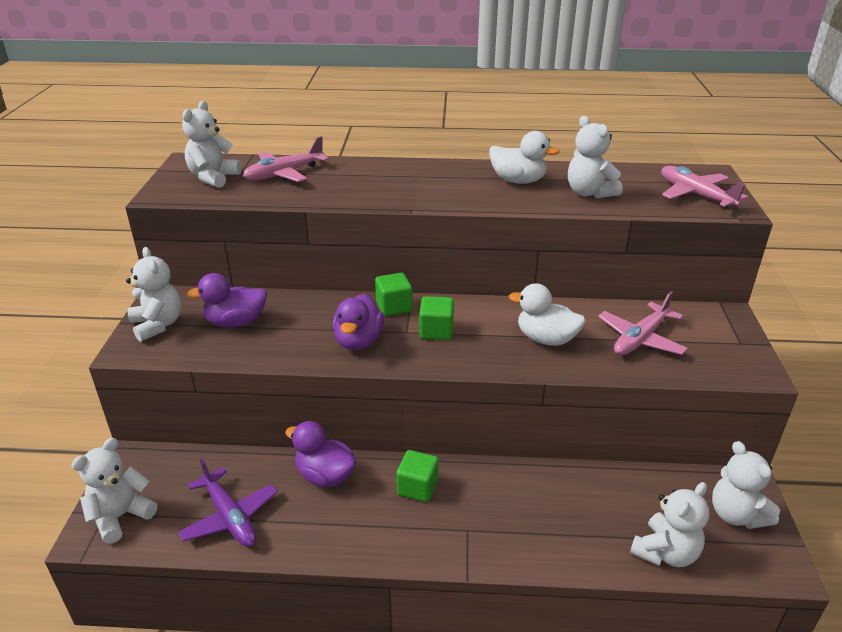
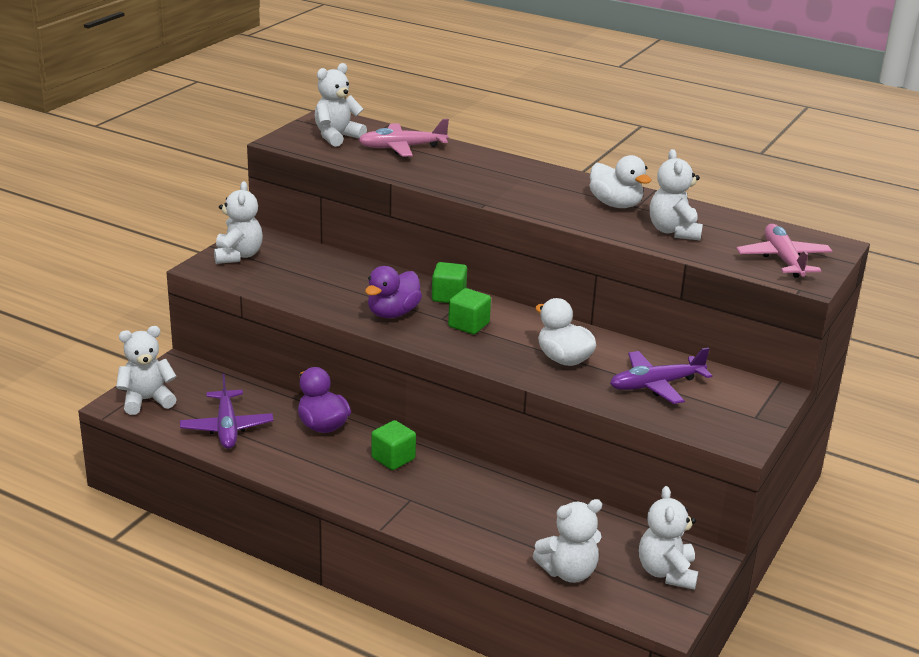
camera: 25 degrees right, 5 degrees down
purple duck [186,273,267,328] -> none
pink plane [598,291,688,355] -> purple plane [610,348,712,404]

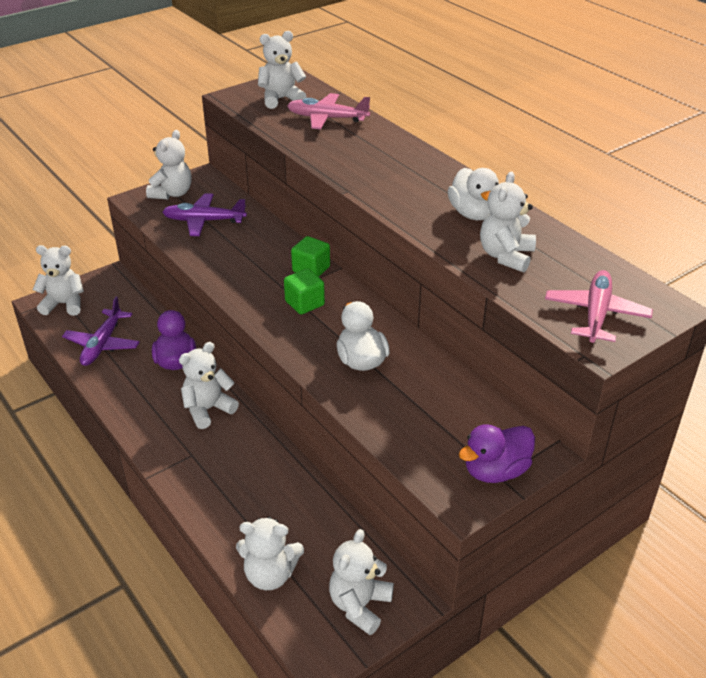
camera: 25 degrees right, 10 degrees up
purple duck [365,266,422,318] -> purple duck moved to [459,424,535,483]
green cube [371,420,416,470] -> white teddy bear [179,342,239,429]
purple plane [610,348,712,404] -> purple plane moved to [163,193,247,236]

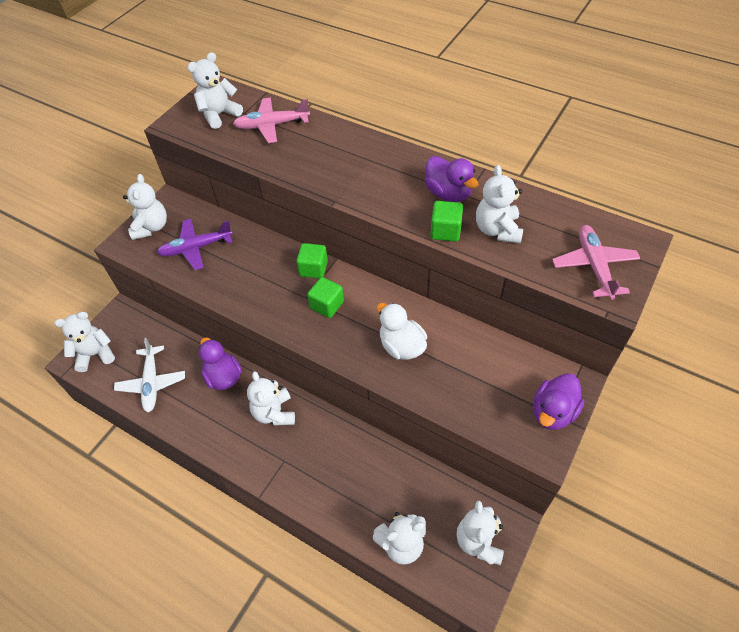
camera: 20 degrees left, 15 degrees up
purple plane [62,297,140,366] -> white plane [114,338,185,412]
white teddy bear [179,342,239,429] -> white teddy bear turned 45 degrees counterclockwise [247,371,295,426]
white duck [448,168,499,220] -> purple duck [425,156,479,202]
none -> green cube [430,201,463,242]

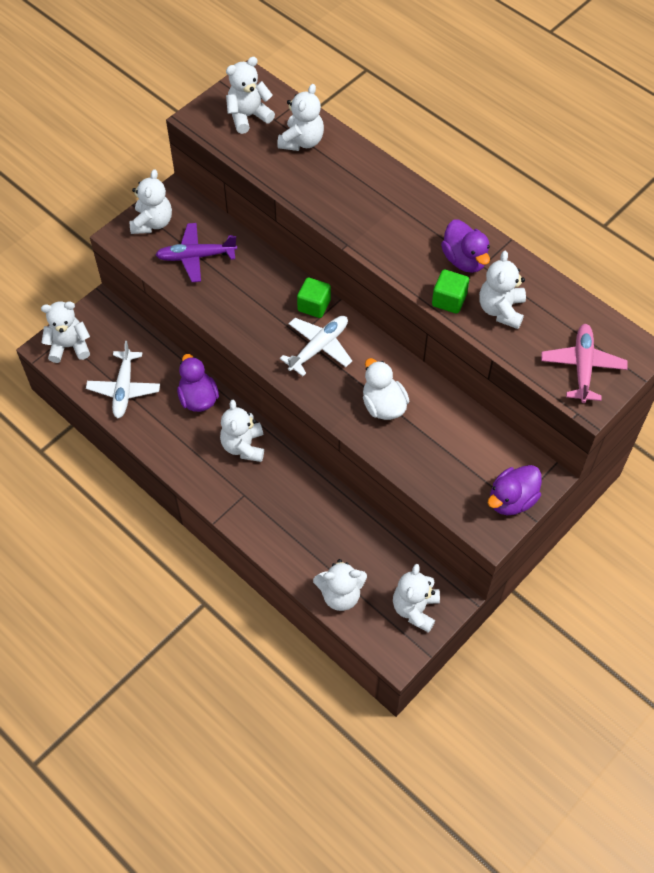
camera: 10 degrees right, 5 degrees up
pink plane [233,98,310,143] -> white teddy bear [277,84,324,151]
green cube [307,277,344,318] -> white plane [280,316,352,376]

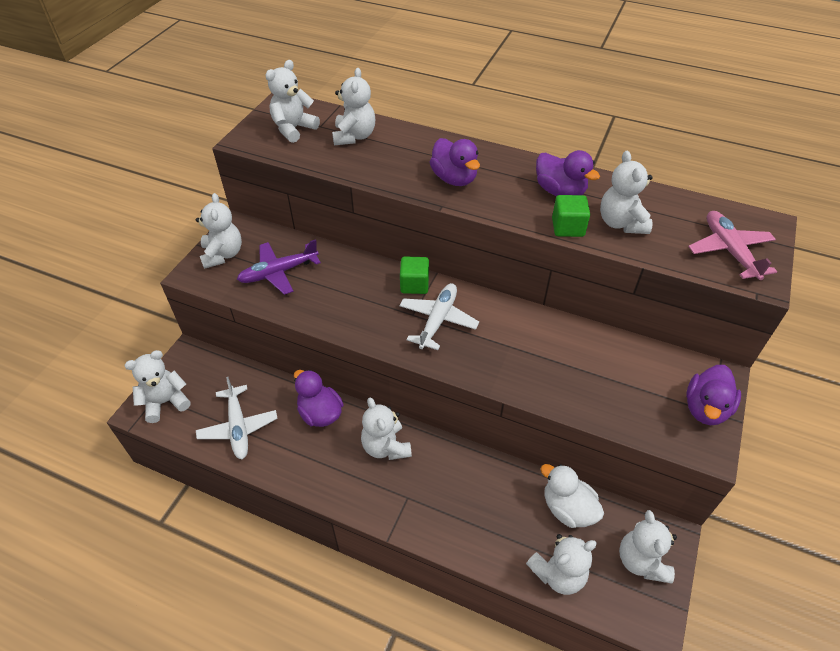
camera: 20 degrees left, 10 degrees down
white duck [363,358,409,420] -> white duck moved to [540,464,604,528]
none -> purple duck [430,138,480,186]

